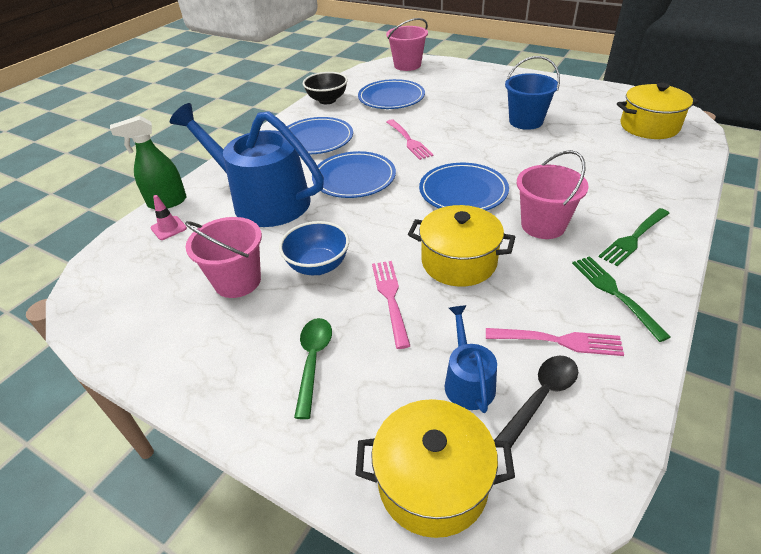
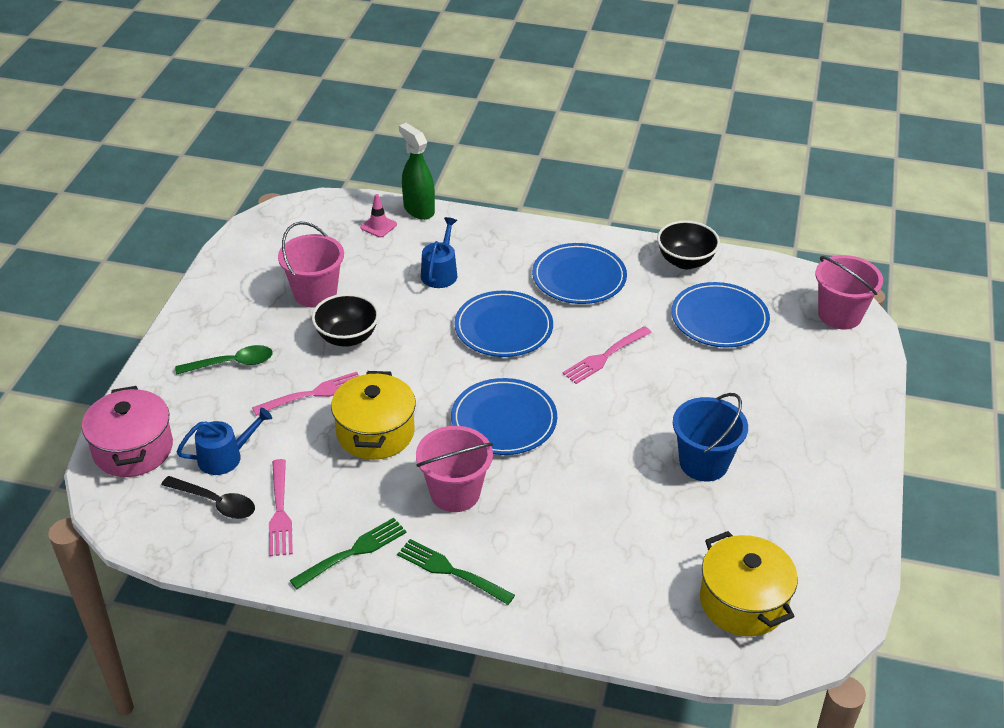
camera: 70 degrees right, 0 degrees up
blue watering can [170,103,324,227] -> blue watering can [421,217,458,288], size x0.45
blue bowl [279,221,349,275] -> black bowl [312,294,379,347]
yellow pot [355,399,515,538] -> pink pot [82,386,173,477]

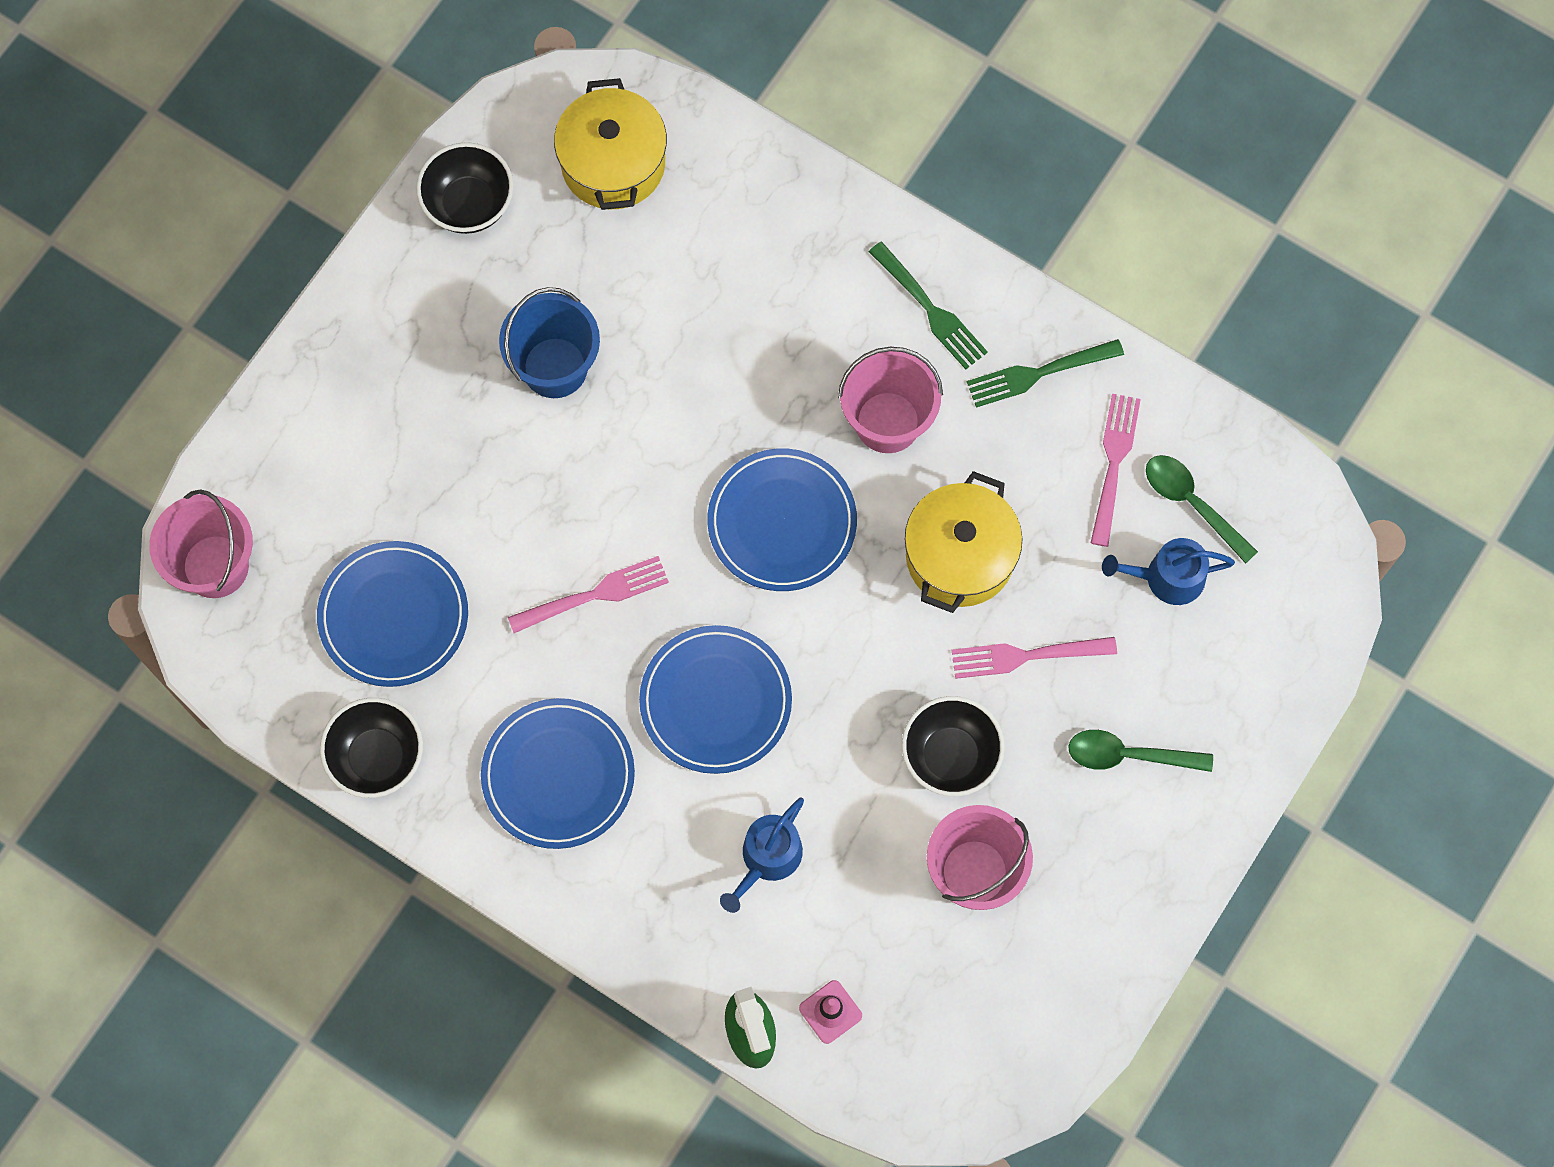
camera: 160 degrees left, 30 degrees up
pink pot [82,386,173,477] -> none
black spoon [161,476,255,519] -> green spoon [1146,455,1258,563]
none -> black bowl [416,142,514,234]

